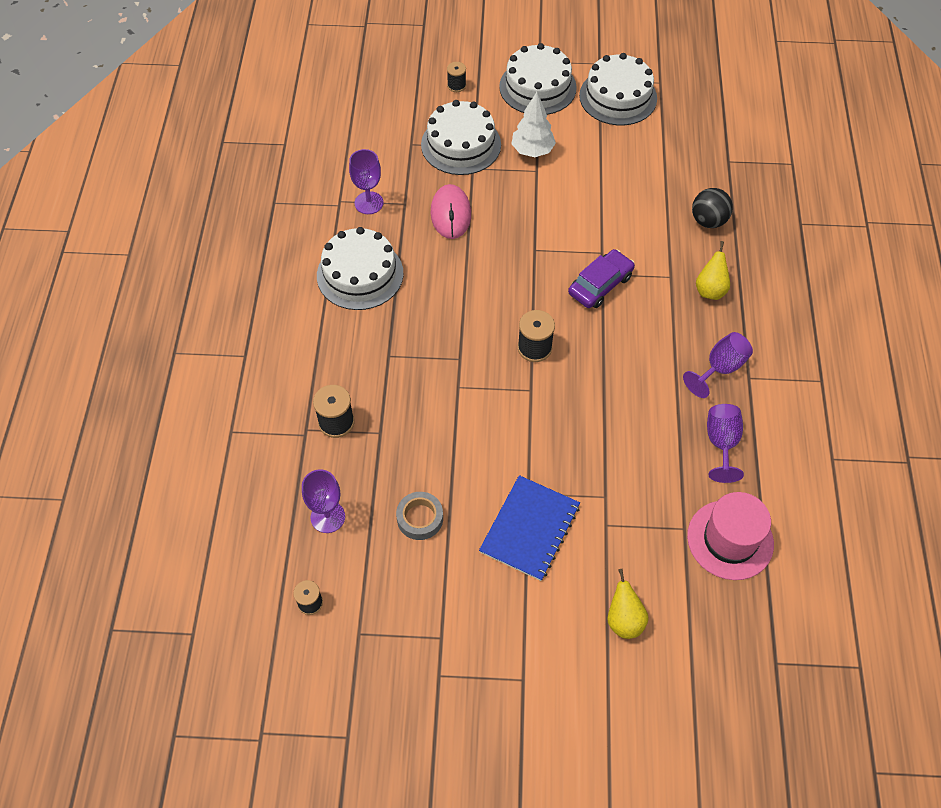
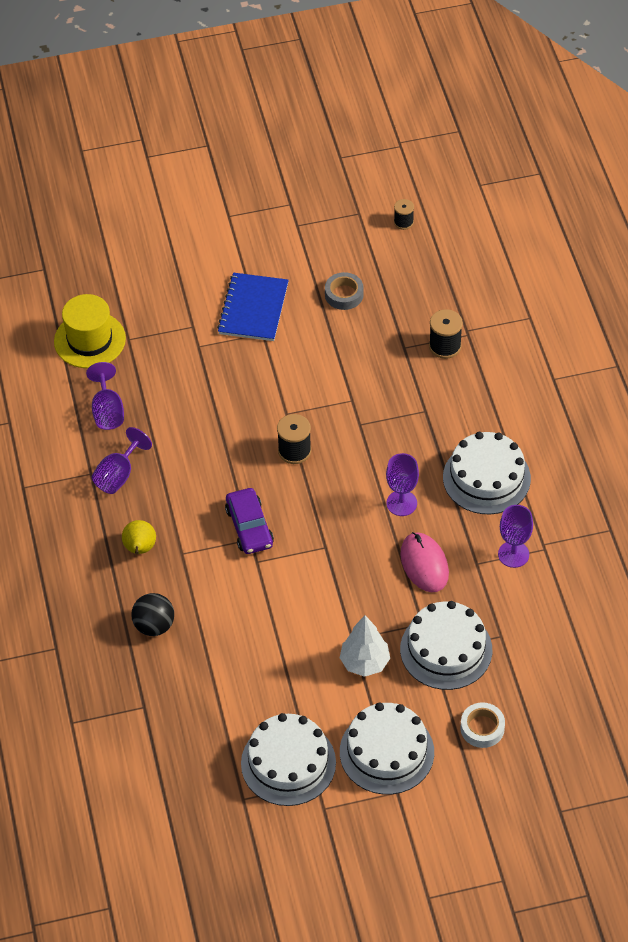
camera: 165 degrees right, 5 degrees down
purple goblet [302,469,345,533] -> purple goblet moved to [386,453,419,516]
black spool [447,62,466,92] -> white tape [460,702,505,748]
purple car [568,249,635,308] -> purple car turned 45 degrees counterclockwise [225,488,274,554]
yellow pear [607,569,649,639] -> none
pink hat [687,492,774,580] -> yellow hat [54,294,126,368]

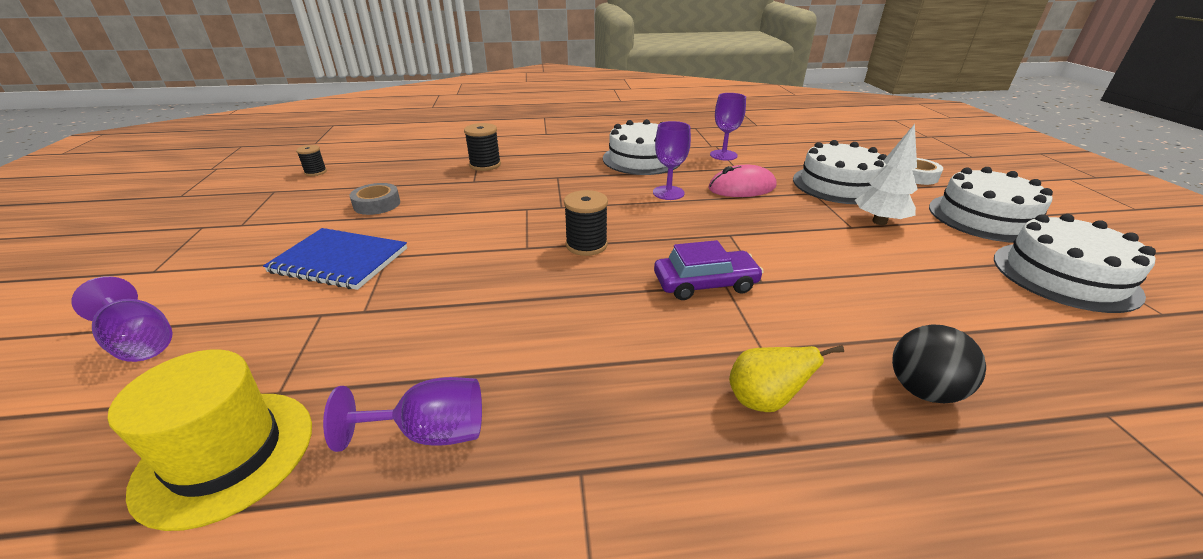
camera: 85 degrees left, 20 degrees down
purple goblet [92,427,152,494] -> purple goblet moved to [71,276,172,362]

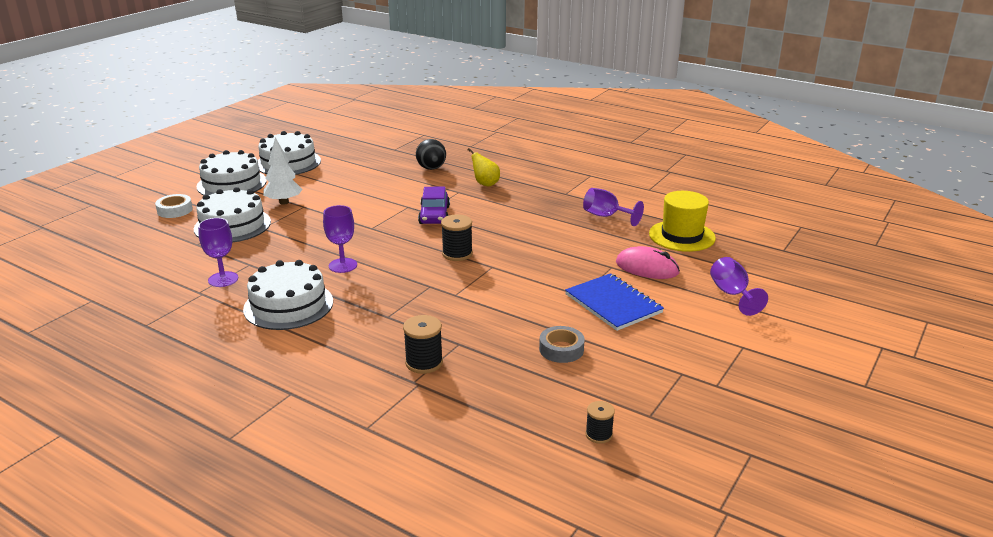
camera: 140 degrees left, 5 degrees down
purple car [654,240,763,300] -> purple car turned 120 degrees counterclockwise [418,187,450,224]
pink mouse [708,165,776,197] -> pink mouse moved to [616,246,680,279]

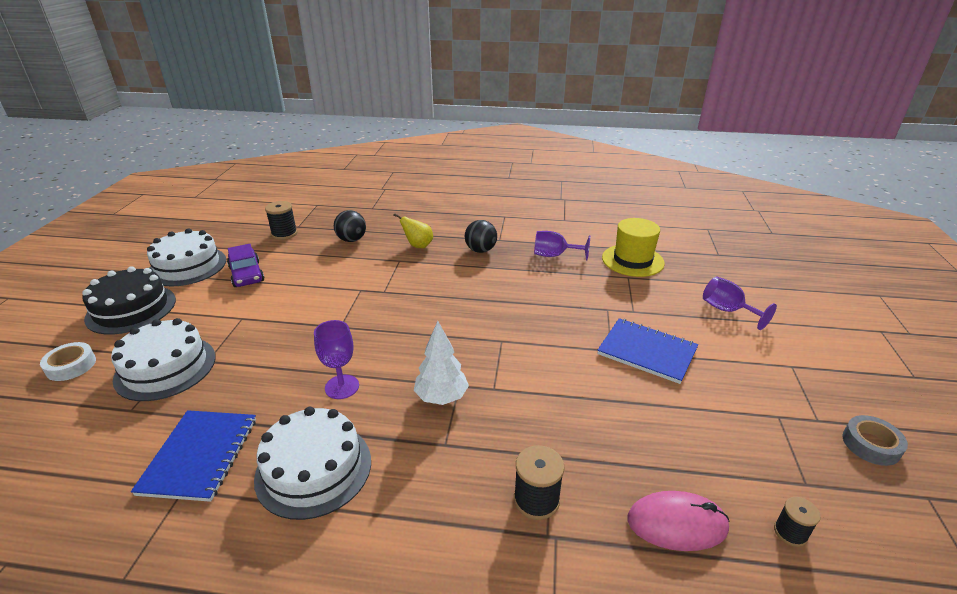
camera: 25 degrees left, 5 degrees up
white cake [196,150,267,195] -> black cake [82,266,176,335]
purple goblet [198,218,238,287] -> blue notebook [131,410,256,502]
white tree [263,137,303,205] -> white tree moved to [414,321,469,405]
purple car [418,187,450,224] -> purple car moved to [227,244,265,287]
black spool [441,215,473,261] -> black spool moved to [265,201,297,240]
grey tape [539,326,585,363] -> grey tape moved to [843,415,908,466]
pink mouse [616,246,680,279] -> pink mouse moved to [627,491,730,551]
none -> black ball [465,220,497,253]

